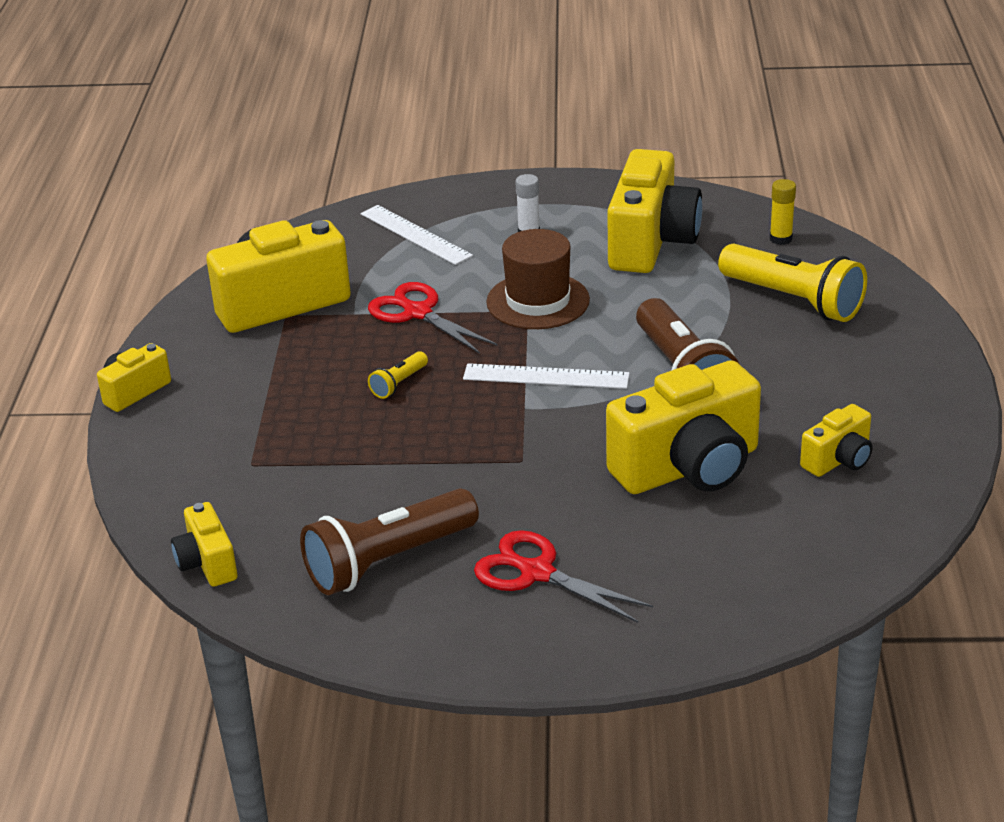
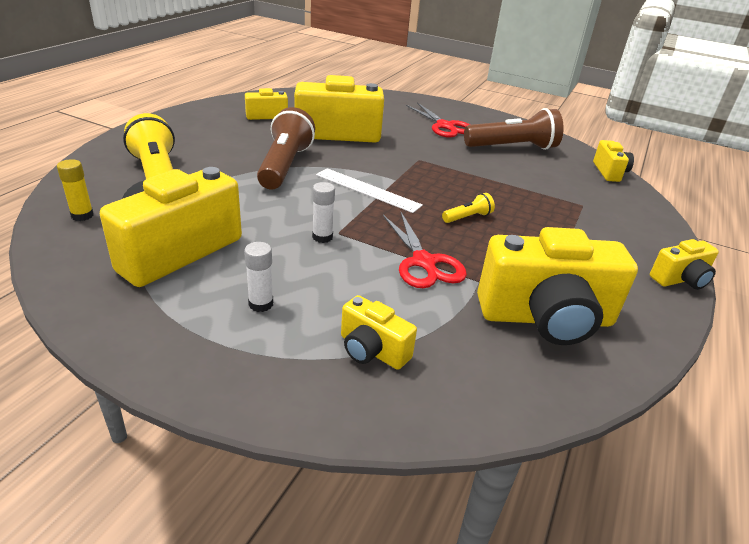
camera: 160 degrees left, 0 degrees up
white ruler [360,205,473,265] -> yellow camera [341,295,417,370]
brown hat [486,229,590,329] -> white glue stick [312,182,335,243]

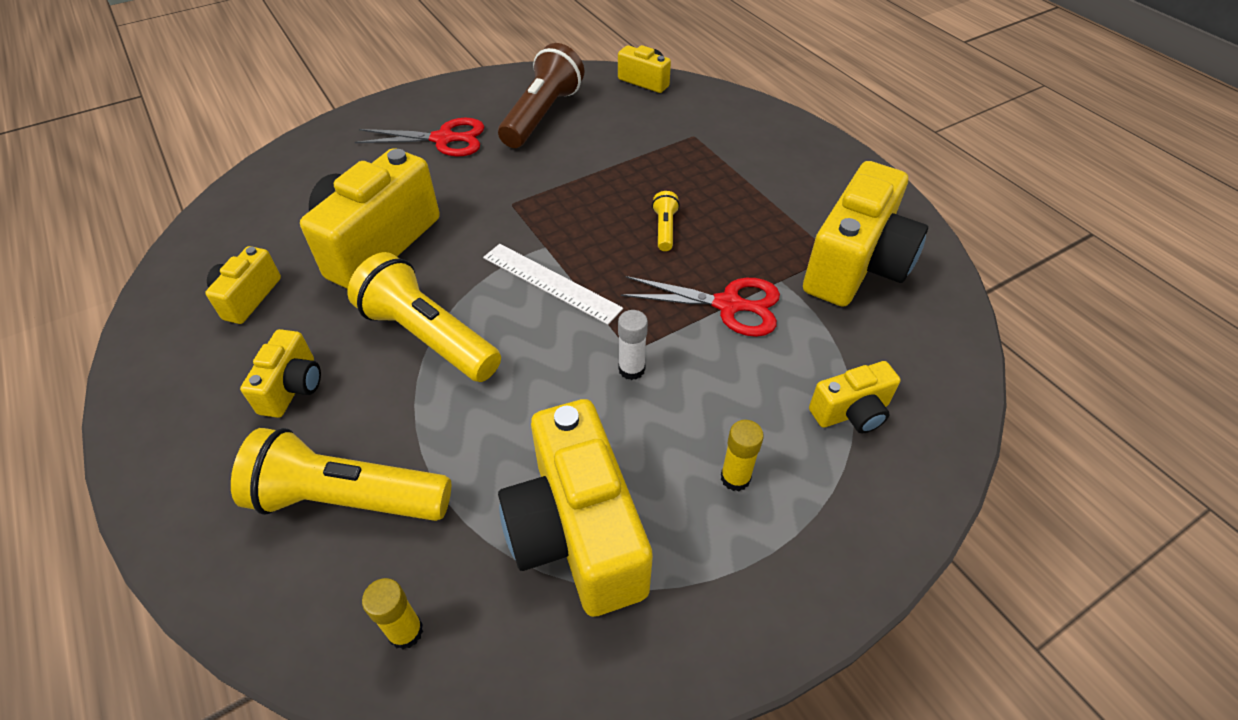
camera: 55 degrees left, 15 degrees up
white glue stick [244,242,273,312] -> yellow glue stick [721,420,764,491]
brown flashlight [257,107,315,189] -> yellow flashlight [347,252,501,382]
white ruler [316,168,423,213] -> white ruler turned 60 degrees clockwise [483,244,623,325]
yellow camera [650,239,719,290] -> yellow camera moved to [240,329,321,418]

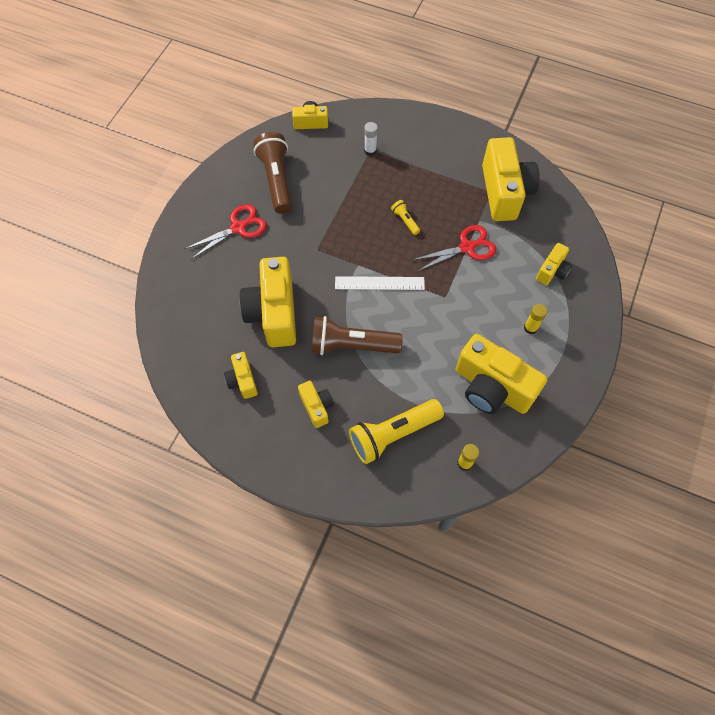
camera: 35 degrees left, 15 degrees up
yellow flashlight [347,252,501,382] -> brown flashlight [311,316,403,355]
white glue stick [618,310,648,380] -> white glue stick moved to [364,122,378,156]

